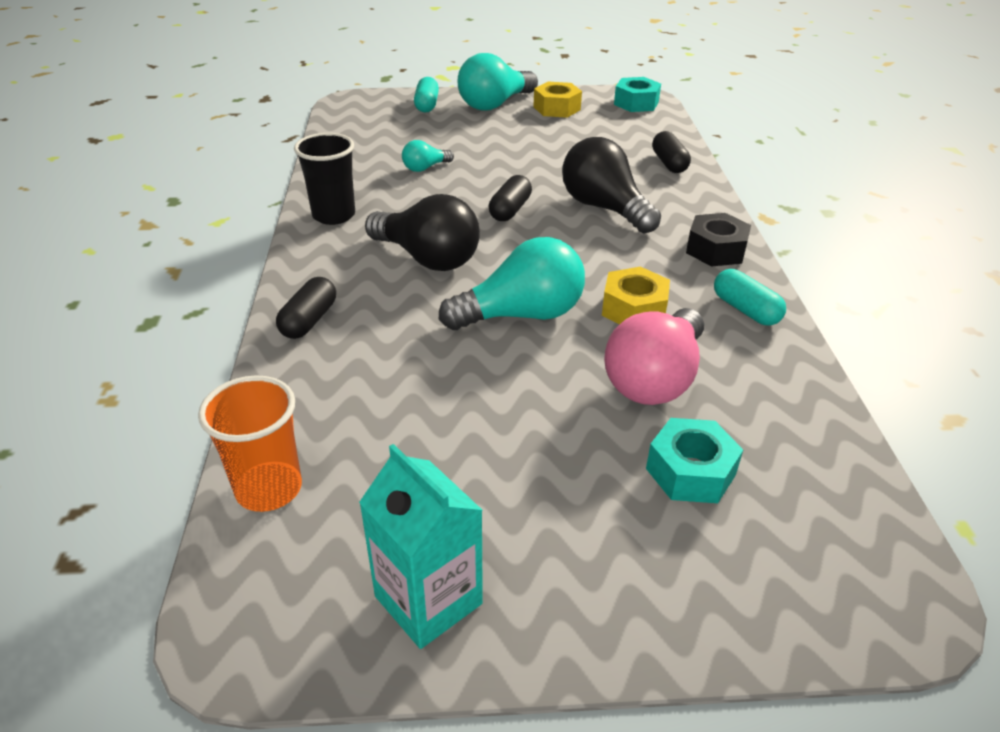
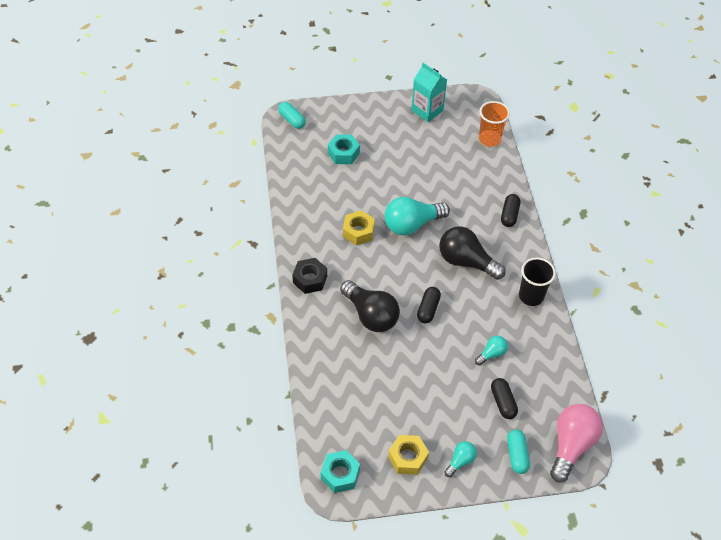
camera: 175 degrees right, 15 degrees up
turquoise light bulb [457,53,538,111] -> turquoise light bulb [444,441,477,477], size x0.50
pink light bulb [604,308,704,405] -> pink light bulb moved to [550,404,603,483]
black capsule [652,131,691,173] -> black capsule moved to [491,378,518,419]
turquoise capsule [714,269,786,326] -> turquoise capsule moved to [278,102,306,129]

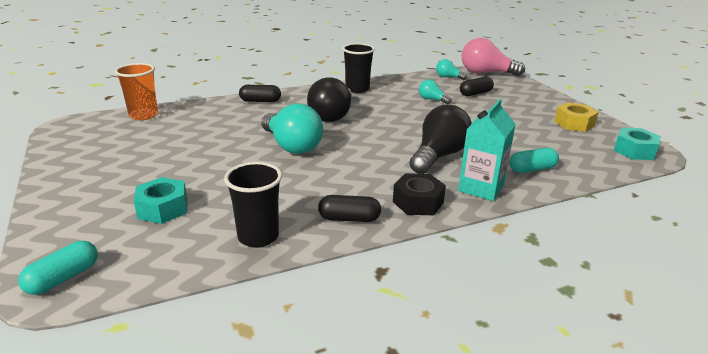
camera: 105 degrees left, 25 degrees down
yellow nut [343,210,375,246] -> none
turquoise carton [411,63,447,122] -> turquoise carton moved to [458,99,516,201]
black capsule [417,287,441,323] -> black capsule moved to [318,195,381,222]
turquoise light bulb [444,441,477,477] -> turquoise light bulb moved to [436,59,467,80]
turquoise capsule [507,429,530,474] -> turquoise capsule moved to [510,148,559,173]
none -> black cup [224,162,282,248]

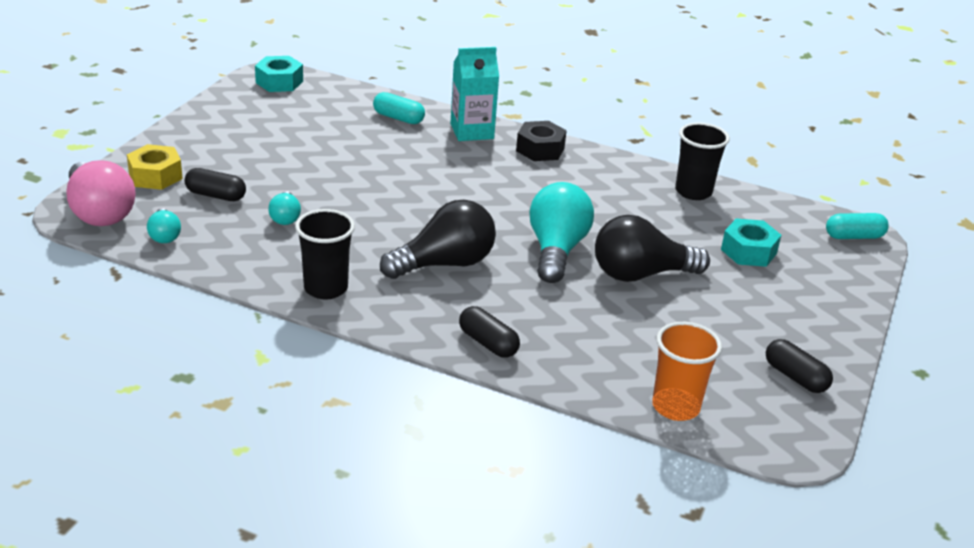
camera: 135 degrees left, 5 degrees up
black capsule [318,195,381,222] -> black capsule moved to [766,339,833,393]
black light bulb [409,105,472,174] -> black light bulb moved to [595,215,710,282]
yellow nut [554,102,599,132] -> yellow nut moved to [127,144,183,190]

